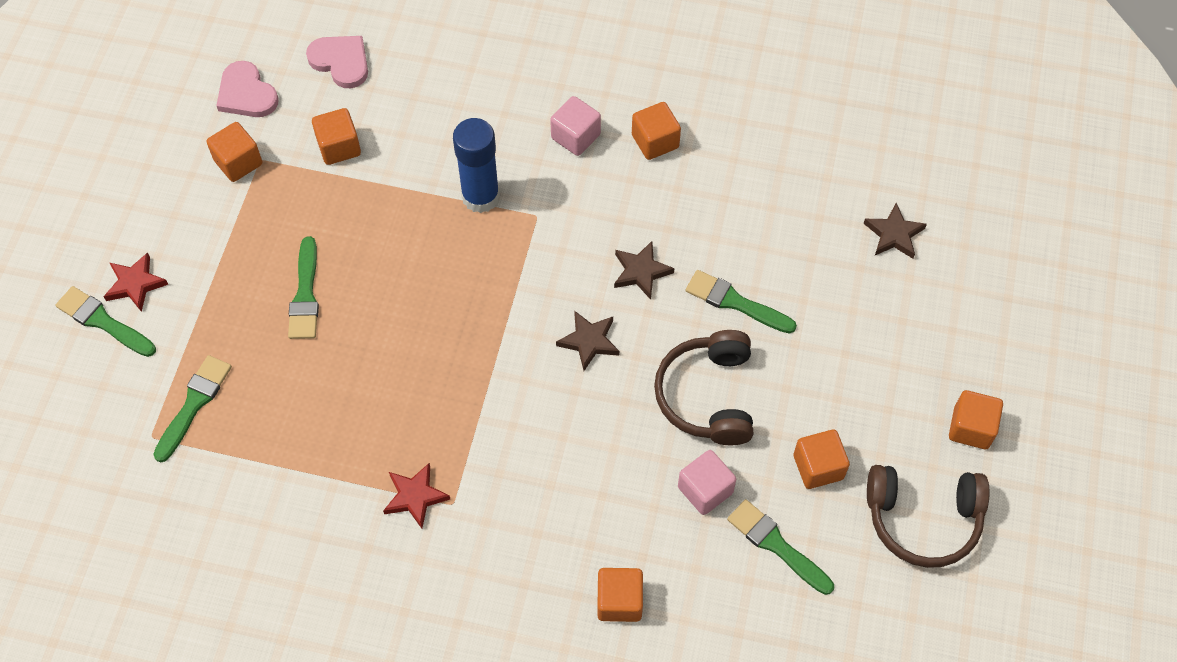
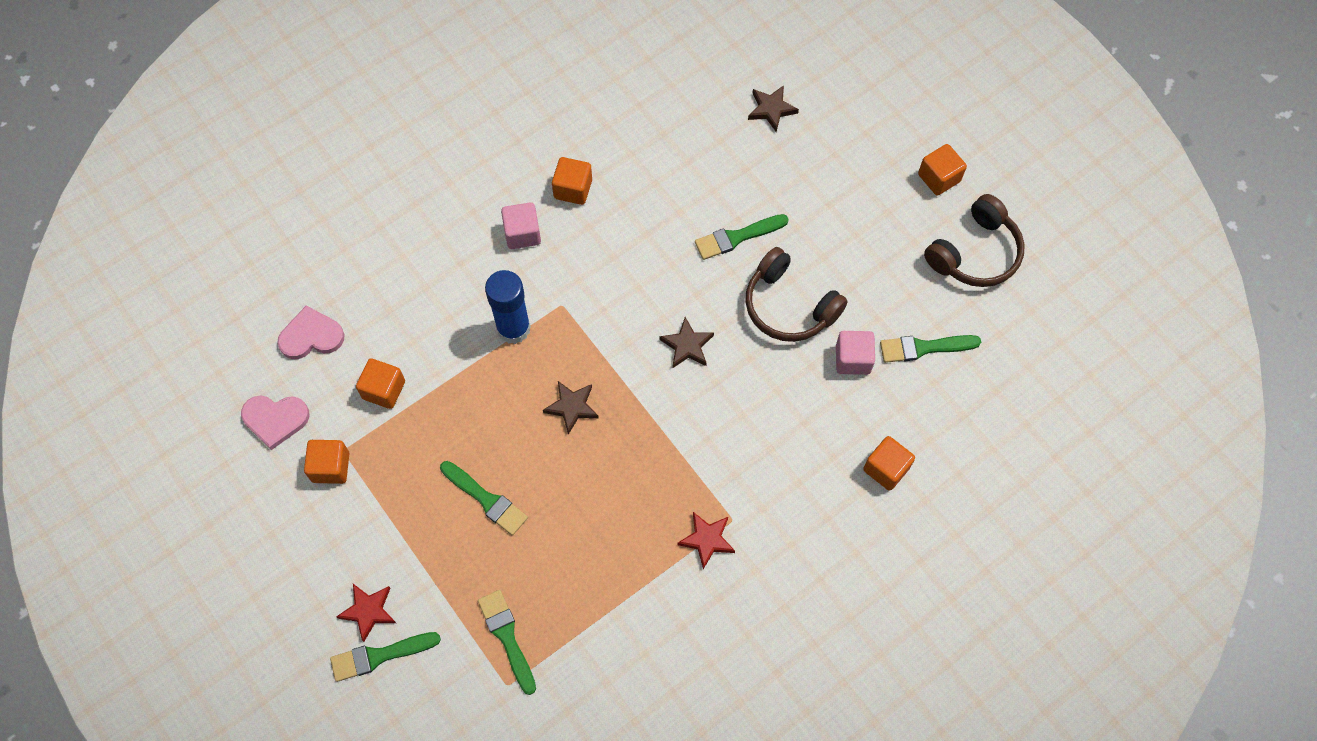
camera: 50 degrees left, 5 degrees up
brown star [614,241,674,300] -> brown star moved to [543,381,599,435]
orange cube [794,430,850,489] -> none

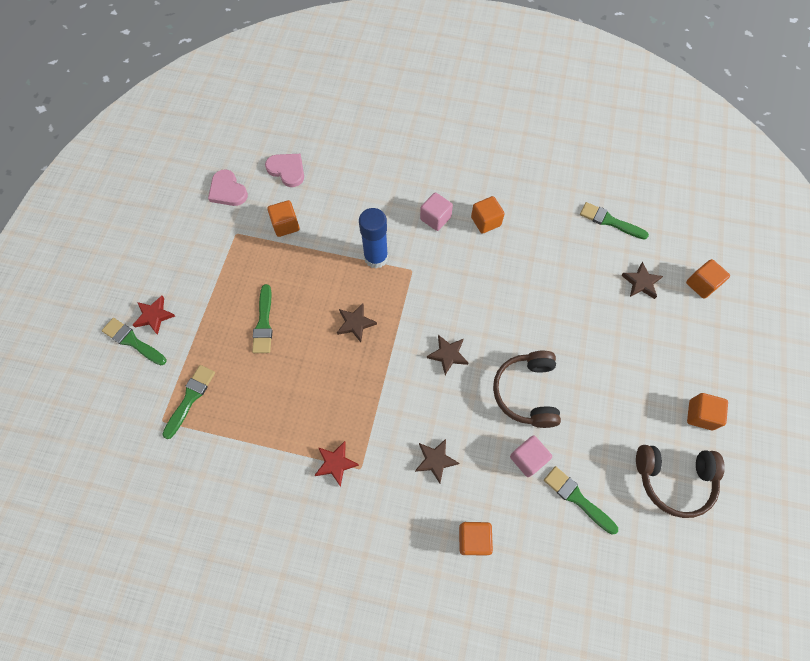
camera: 50 degrees right, 0 degrees up
orange cube [304,440,350,484] -> orange cube moved to [686,259,730,299]
green brush [695,214,789,260] -> green brush moved to [580,202,649,240]
none -> brown star [415,439,459,483]

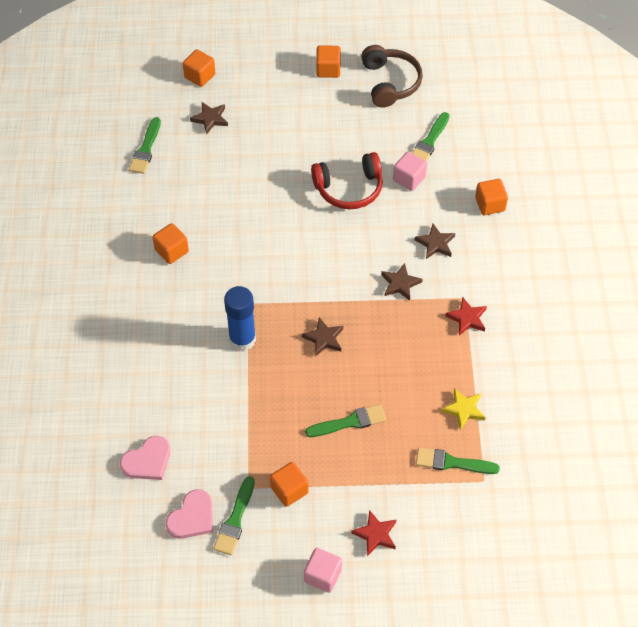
camera: 105 degrees left, 10 degrees down
green brush [102,318,166,365] -> green brush moved to [213,476,255,555]
pink heart [265,154,304,187] -> pink heart turned 150 degrees counterclockwise [120,436,170,480]
orange cube [267,200,300,237] -> orange cube moved to [270,462,308,507]
pink cube [420,192,453,231] -> pink cube moved to [304,548,342,593]
brown star [427,335,468,375] -> brown star moved to [381,263,423,301]
brown headphones [493,351,561,428] -> red headphones [311,152,383,209]
none -> yellow star [441,388,486,430]

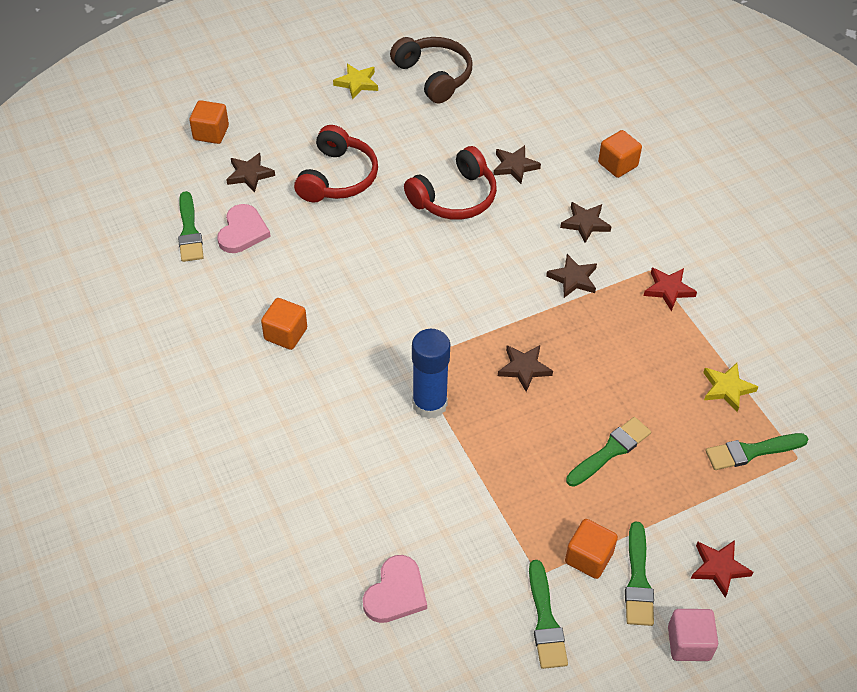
camera: 25 degrees left, 5 degrees down
pink heart [166,489,213,539] -> pink heart moved to [217,204,271,253]
orange cube [316,45,341,78] -> yellow star [333,64,378,99]
pink cube [393,152,427,191] -> brown star [493,145,541,184]
green brush [412,112,450,161] -> green brush moved to [625,522,654,626]
none -> red headphones [294,125,378,202]

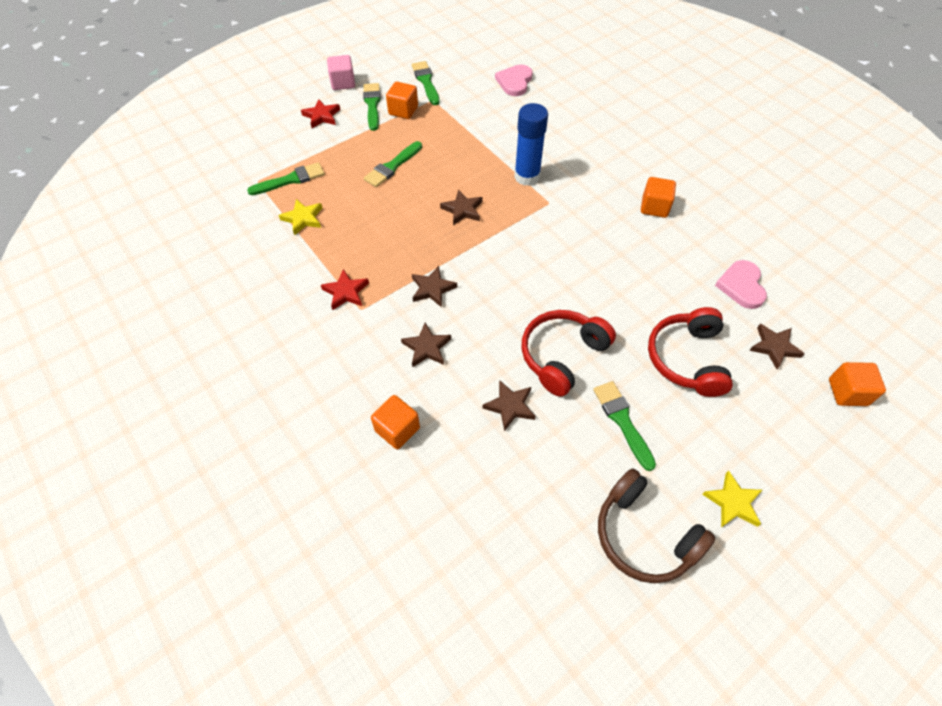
camera: 170 degrees right, 5 degrees up
green brush [178,191,204,262] -> green brush moved to [593,381,656,471]

